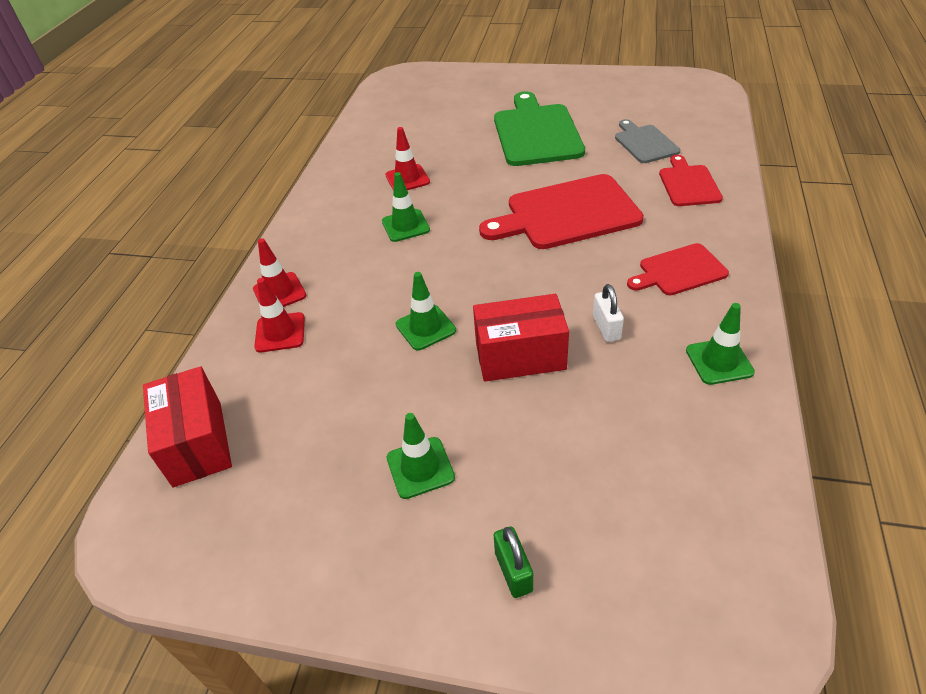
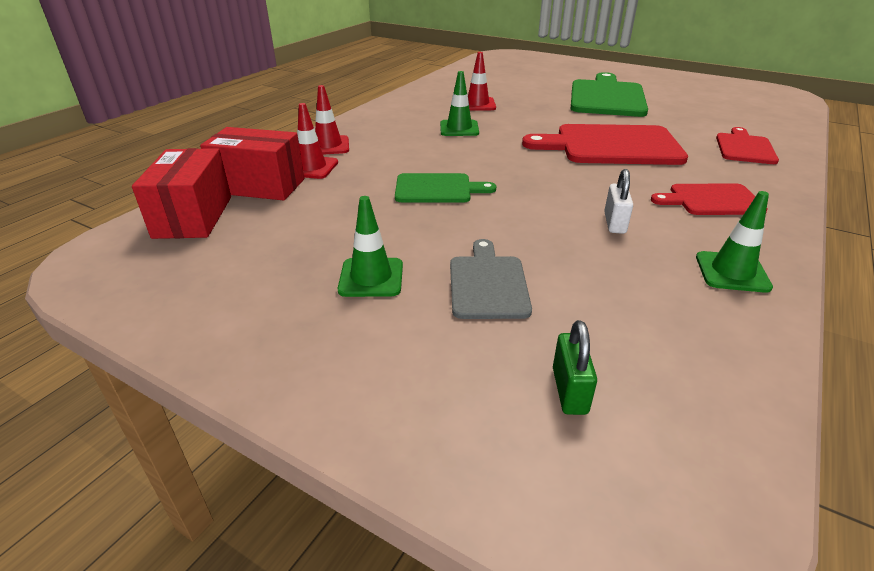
camera: 15 degrees right, 10 degrees down
green traffic cone [396,272,456,350] -> green cutting board [395,173,496,203]
red box [473,294,569,382] -> red box moved to [200,127,304,201]
green padlock [494,527,533,598] -> green padlock moved to [553,320,597,415]
grey cutting board [615,119,681,163] -> grey cutting board moved to [450,239,532,319]

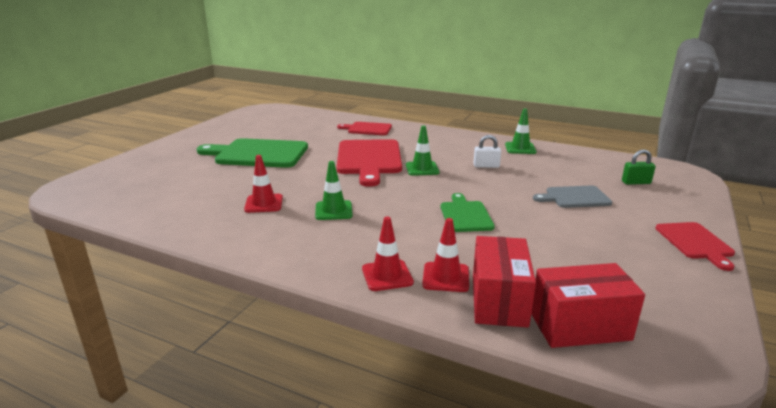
camera: 95 degrees left, 10 degrees down
green traffic cone [337,196,403,297] -> green traffic cone moved to [406,126,439,176]
red cutting board [651,183,768,215] -> red cutting board moved to [655,222,735,271]

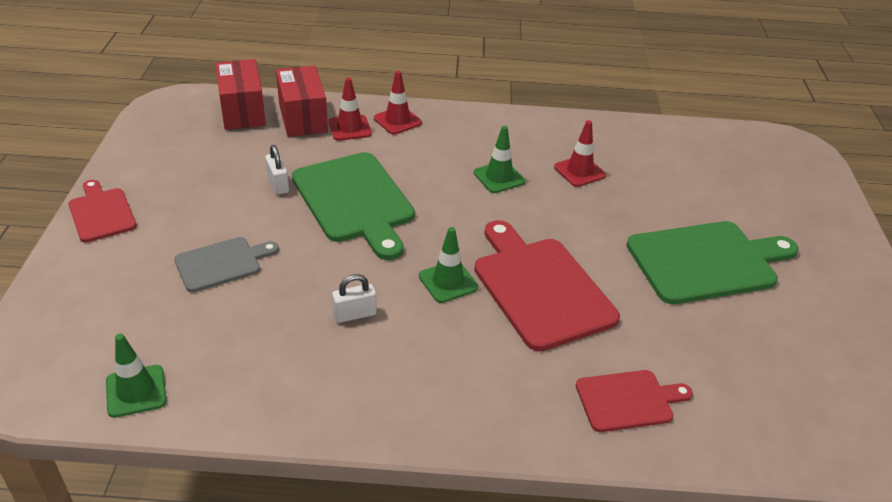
camera: 155 degrees right, 15 degrees up
green cutting board [441,193,495,232] -> green cutting board [292,152,415,260], size x1.78
green traffic cone [505,108,537,154] -> green traffic cone moved to [106,334,167,418]
red box [531,263,645,348] -> red box turned 75 degrees counterclockwise [216,59,266,130]
green padlock [622,149,656,185] -> none
none -> white padlock [265,145,289,195]

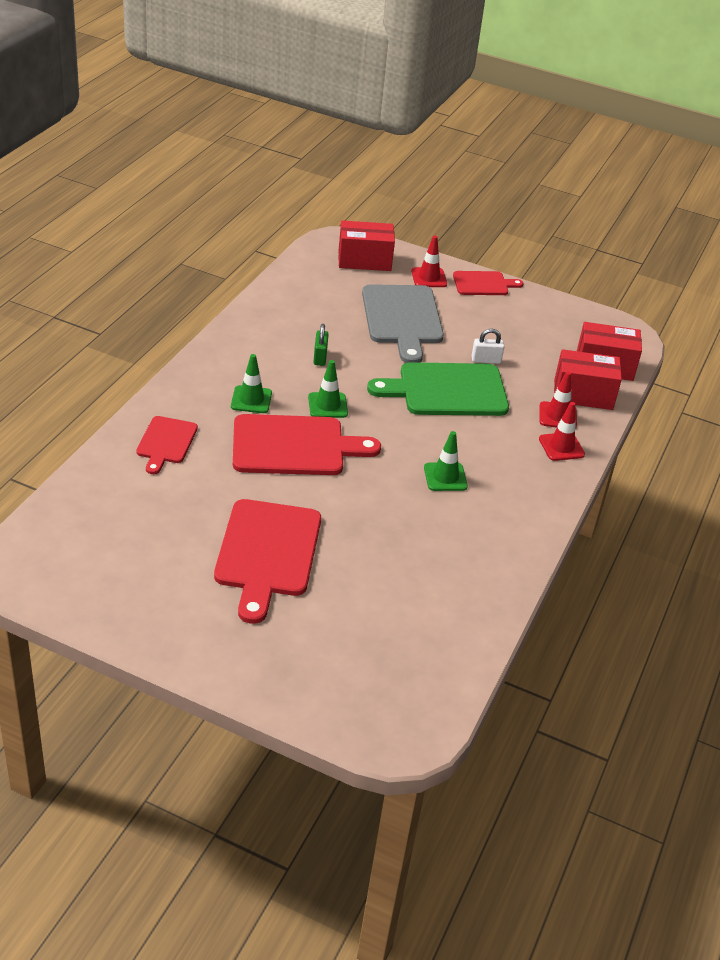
camera: 110 degrees right, 0 degrees up
green traffic cone [106,334,167,418] -> green traffic cone moved to [231,354,272,413]
grey cutting board [174,237,279,292] -> grey cutting board [362,284,444,363], size x1.78
white padlock [332,274,376,323] -> green padlock [314,324,329,366]
red traffic cone [554,120,606,187] -> red traffic cone moved to [411,235,447,287]
green cutting board [626,221,799,304] -> red cutting board [214,499,321,624]
none -> red box [338,221,395,271]

